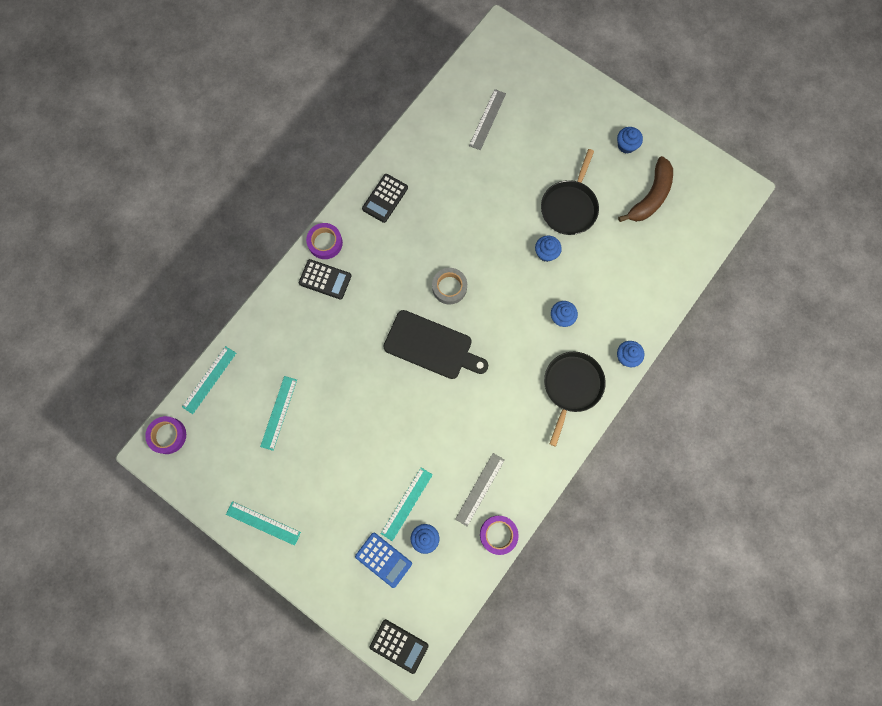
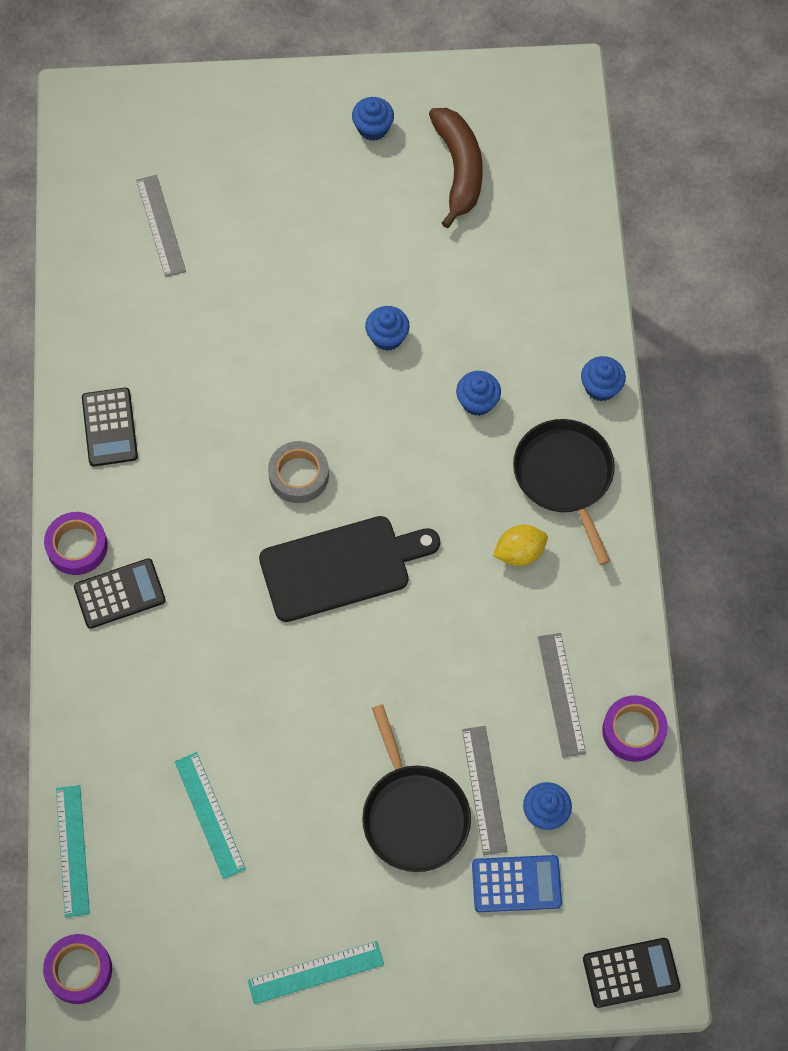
camera: 40 degrees left, 10 degrees down
turquoise ruler [381,468,433,541] -> grey ruler [462,726,507,855]
black pan [541,149,599,235] -> black pan moved to [362,704,471,872]
none -> yellow lemon [493,525,548,566]

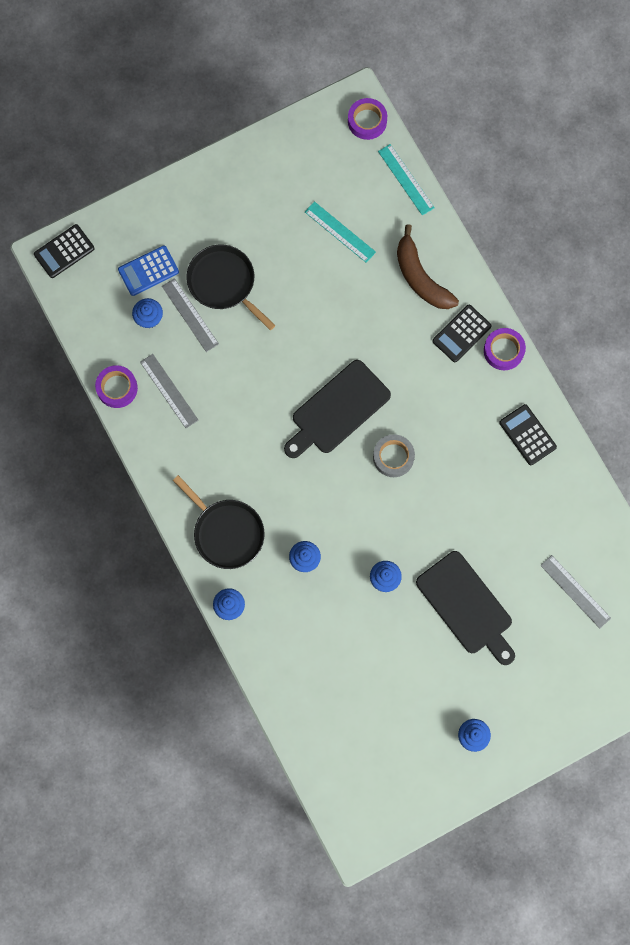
camera: 155 degrees right, 10 degrees up
turquoise ruler [248,941,384,1004] -> none
brown banana [429,108,483,228] -> brown banana moved to [397,224,459,309]
yellow lemon [493,525,548,566] -> none
none -> black cutting board [416,551,515,665]

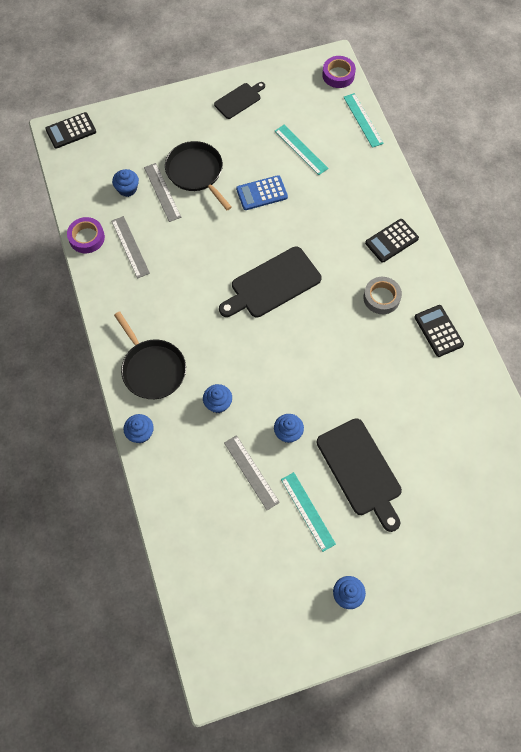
camera: 10 degrees right, 10 degrees down
blue calculator [118,245,179,296] -> blue calculator moved to [236,175,288,210]
grey tape [373,434,415,477] -> grey tape moved to [363,277,402,314]
brown banana [397,224,459,309] -> none
purple tape [484,328,526,370] -> none
grey ruler [540,555,611,628] -> grey ruler moved to [224,435,280,510]
none -> black cutting board [214,82,265,119]
none -> turquoise ruler [281,472,336,552]

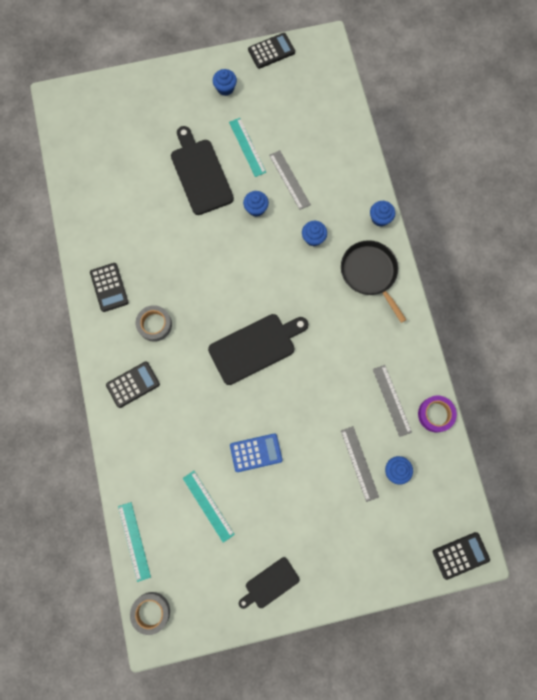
camera: 175 degrees left, 10 degrees up
black pan [165,141,232,210] -> none
purple tape [322,56,356,88] -> grey tape [130,592,170,635]
none -> black calculator [248,33,295,69]

